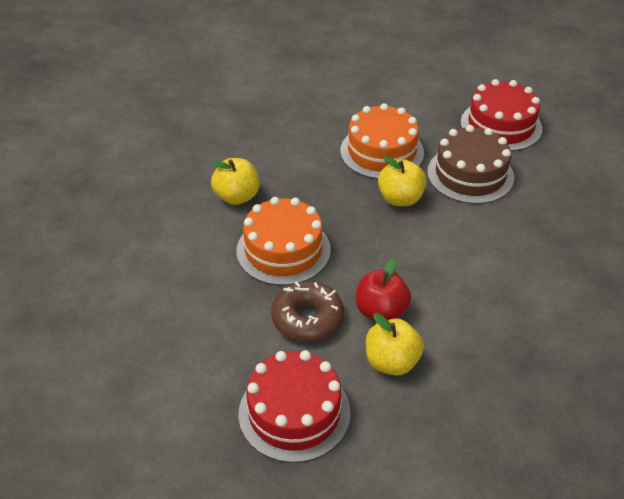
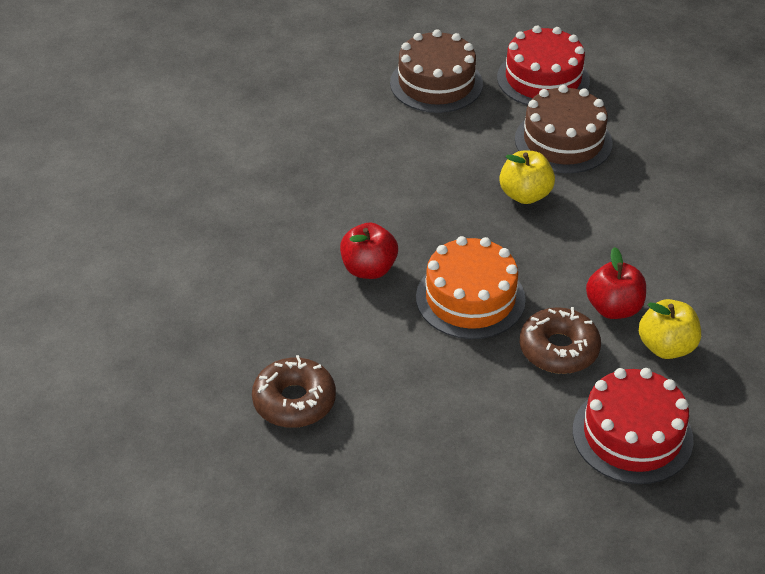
camera: 35 degrees left, 0 degrees up
yellow apple [211,158,259,205] -> red apple [340,223,398,279]
orange cake [340,103,424,179] -> none
none -> brown donut [252,355,336,428]
none -> brown cake [390,29,483,113]

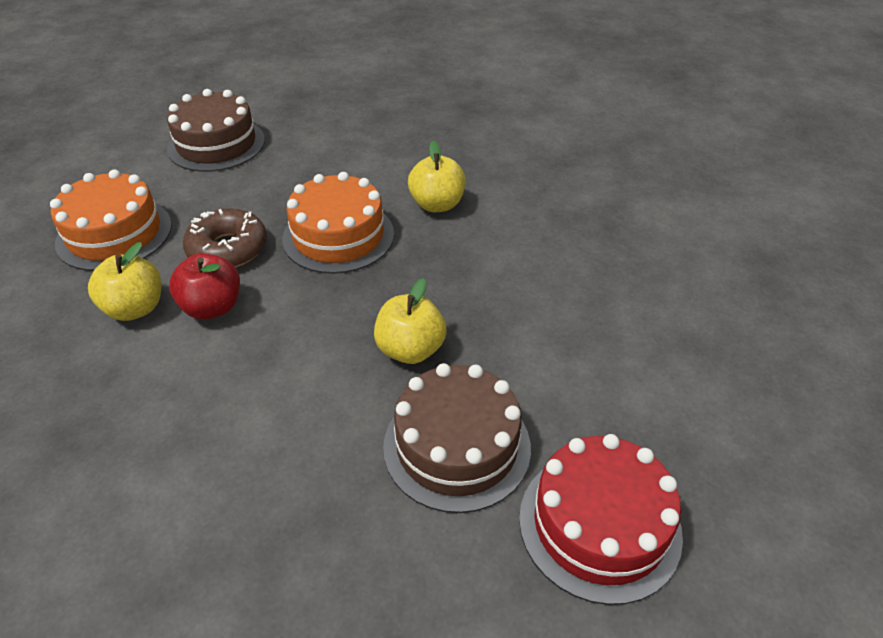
camera: 130 degrees right, 0 degrees up
brown donut [252,355,336,428] -> none
red apple [340,223,398,279] -> yellow apple [408,141,466,212]
brown cake [390,29,483,113] -> brown cake moved to [167,89,265,172]
red cake [572,368,694,484] -> orange cake [50,169,172,271]

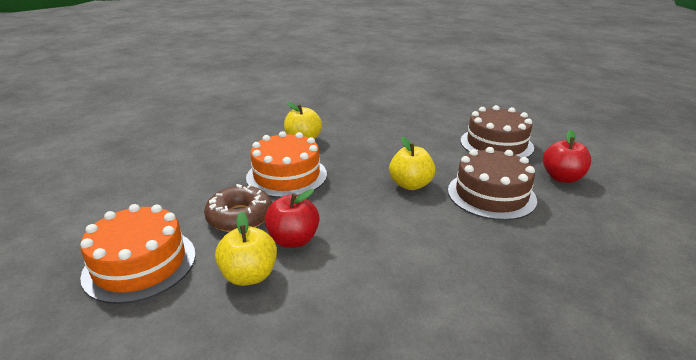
camera: 55 degrees left, 15 degrees down
brown cake [167,89,265,172] -> brown cake moved to [460,105,534,158]
red cake [519,434,683,605] -> red apple [543,130,591,183]

